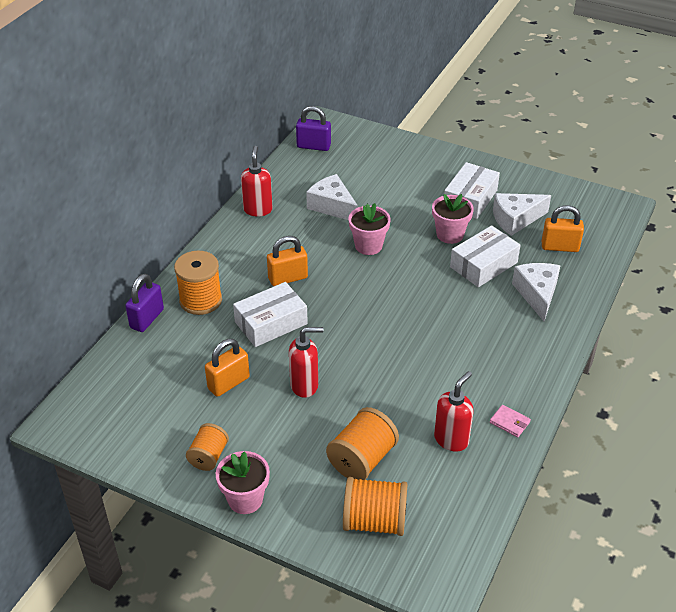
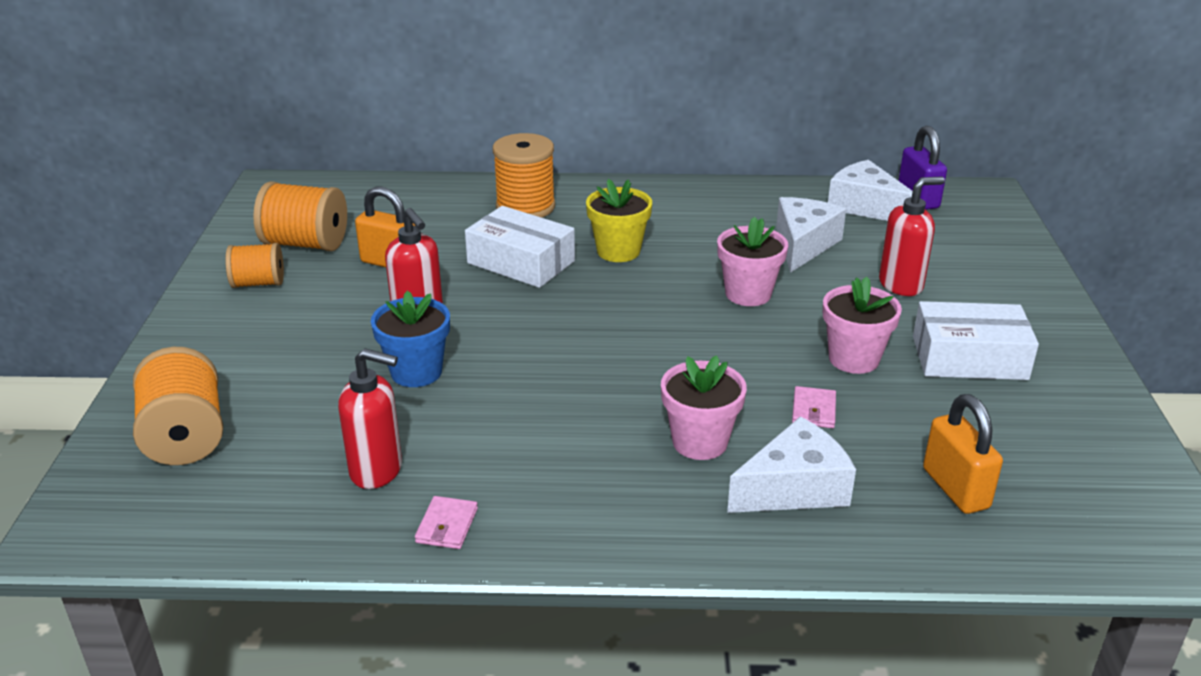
camera: 65 degrees right, 10 degrees down
purple padlock [125,274,164,332] -> none
pink flower pot [216,451,270,514] -> pink flower pot moved to [661,355,747,460]
red soap dispenser [241,146,273,216] -> red soap dispenser moved to [879,177,945,296]
orange padlock [267,236,308,286] -> yellow flower pot [586,179,652,262]
orange spool [326,407,399,480] -> orange spool moved to [253,181,347,251]
white box [450,225,520,287] -> pink wallet [792,386,836,428]
white cheese [493,193,551,236] -> white cheese moved to [828,160,913,221]
none -> blue flower pot [371,291,450,387]

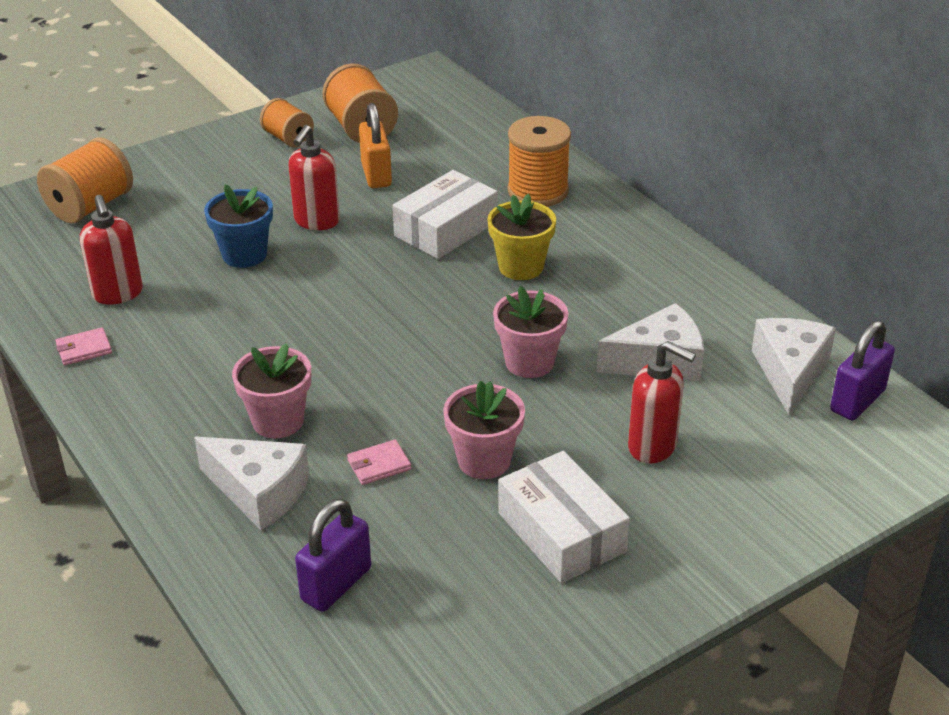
camera: 55 degrees right, 5 degrees up
white box [465,206,575,288] -> white box turned 45 degrees clockwise [393,170,498,259]
orange padlock [923,394,1003,514] -> purple padlock [295,498,371,612]

